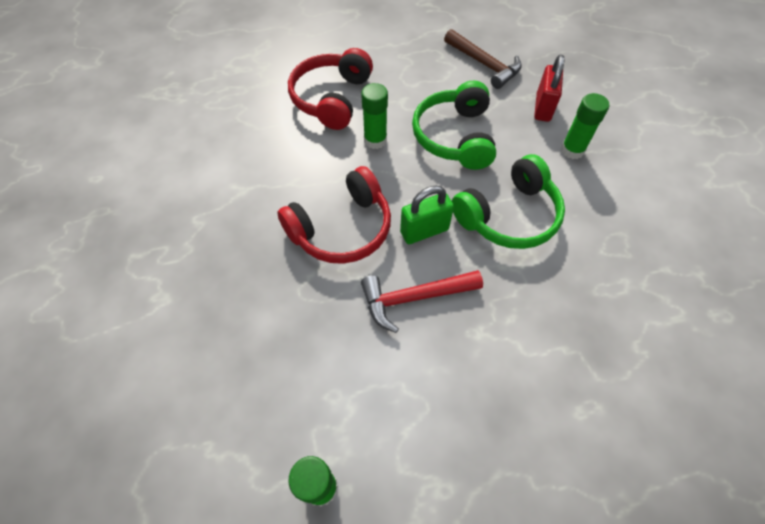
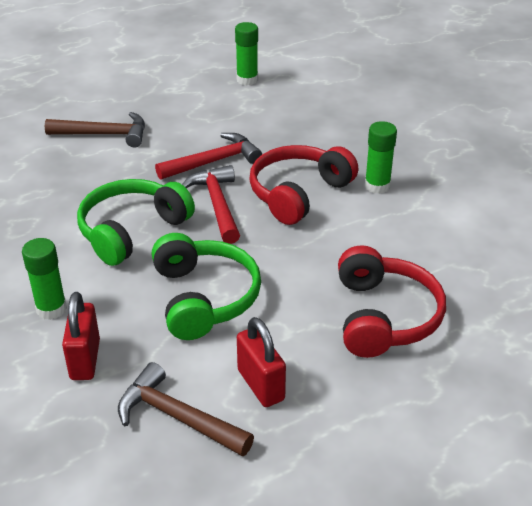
camera: 165 degrees right, 20 degrees down
green glue stick [361,83,388,149] -> green glue stick moved to [365,121,397,194]
green padlock [400,186,454,244] -> red hammer [182,165,240,244]
none -> brown hammer [45,112,145,148]
none -> red padlock [237,317,286,407]

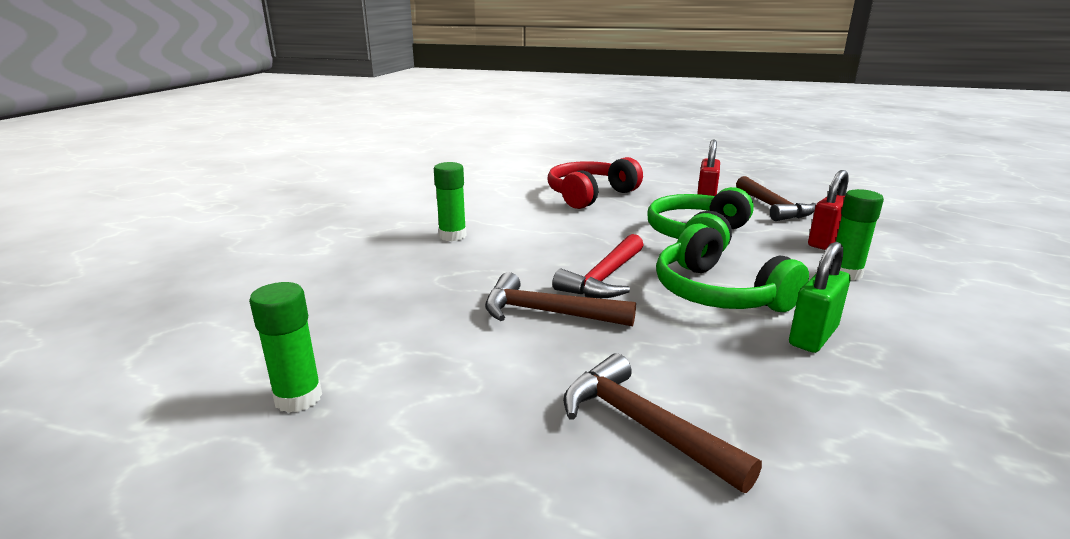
camera: 135 degrees left, 15 degrees down
green headphones [77,179,195,266] -> green headphones turned 60 degrees clockwise [656,223,809,312]
red hammer [155,133,262,180] -> brown hammer [485,272,636,326]
red headphones [249,145,358,225] -> none
none -> green padlock [789,242,851,353]

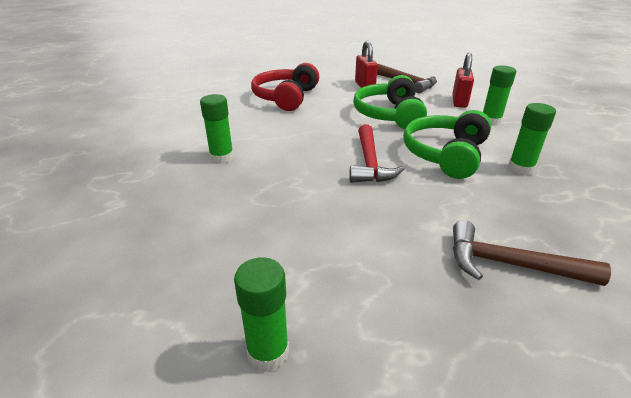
camera: 30 degrees left, 10 degrees up
brown hammer [485,272,636,326] -> none
green headphones [656,223,809,312] -> green headphones turned 90 degrees clockwise [403,110,492,179]
green padlock [789,242,851,353] -> green glue stick [508,103,556,175]

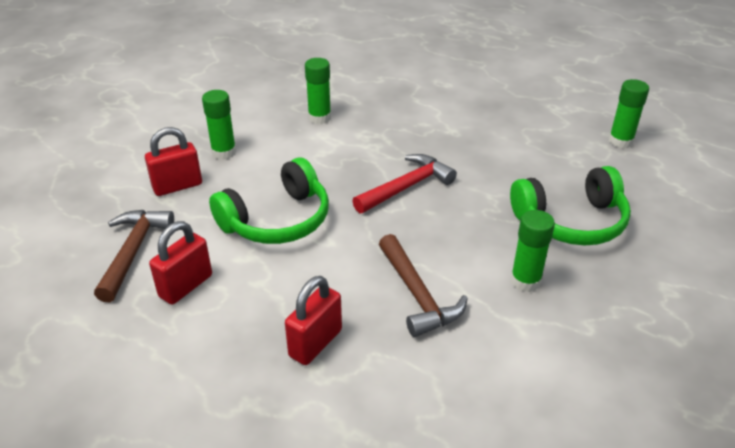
camera: 130 degrees left, 5 degrees up
red headphones [251,63,319,111] -> red padlock [285,276,342,365]
green headphones [403,110,492,179] -> green headphones moved to [510,166,631,246]
brown hammer [453,220,611,286] -> brown hammer moved to [379,234,468,337]

